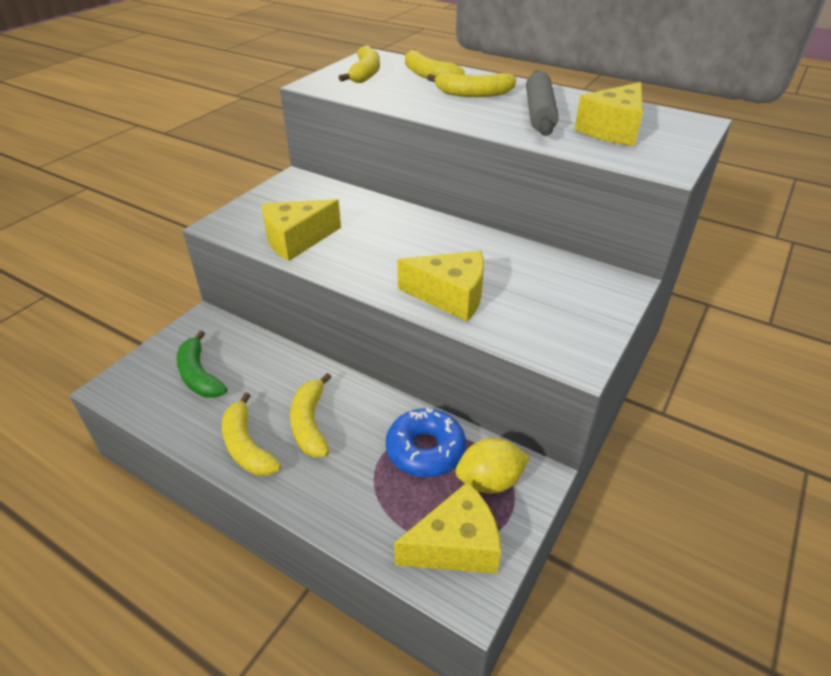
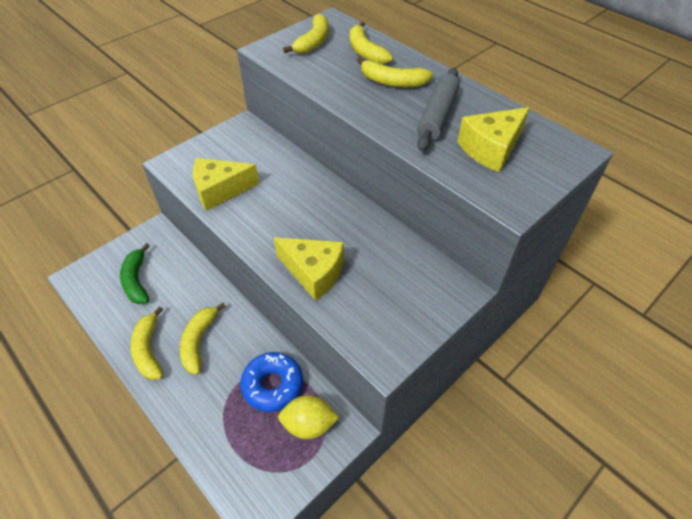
camera: 15 degrees right, 10 degrees up
yellow cheese [394,482,501,574] -> none

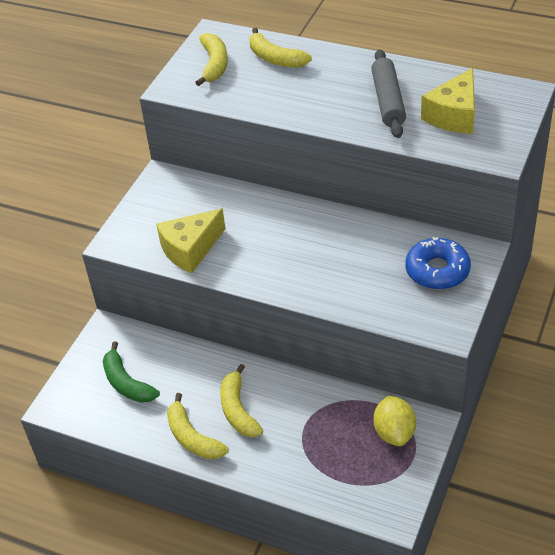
camera: 20 degrees left, 5 degrees down
blue donut [240,352,303,412] -> blue donut moved to [405,237,471,290]
yellow cheese [274,237,344,301] -> none
yellow lemon [278,395,339,439] -> yellow lemon turned 75 degrees counterclockwise [374,396,416,446]
yellow banana [357,57,433,87] -> none

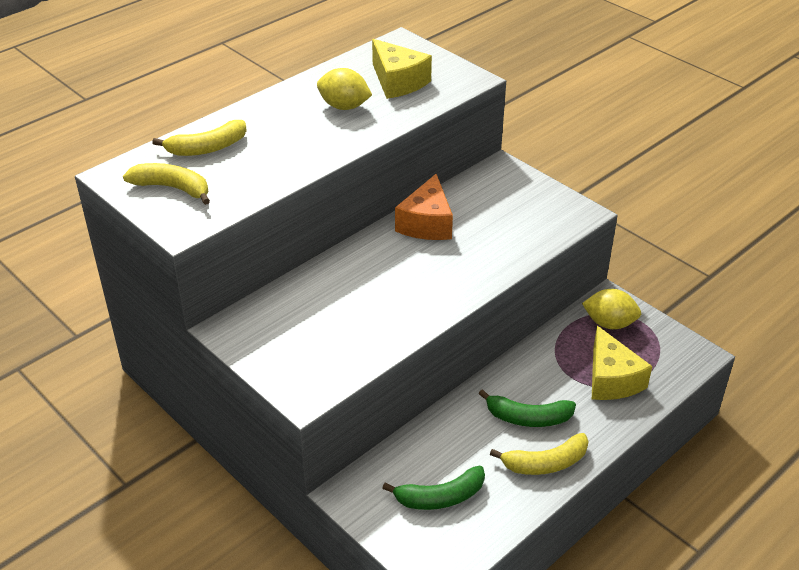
camera: 70 degrees left, 5 degrees down
yellow cheese [156,209,226,273] -> yellow cheese moved to [592,326,652,400]
yellow banana [220,364,263,437] -> green banana [479,389,576,427]
grey rolling pin [371,49,406,138] -> yellow lemon [317,68,372,110]
blue donut [405,237,471,290] -> none
none -> orange cheese [395,174,453,240]

